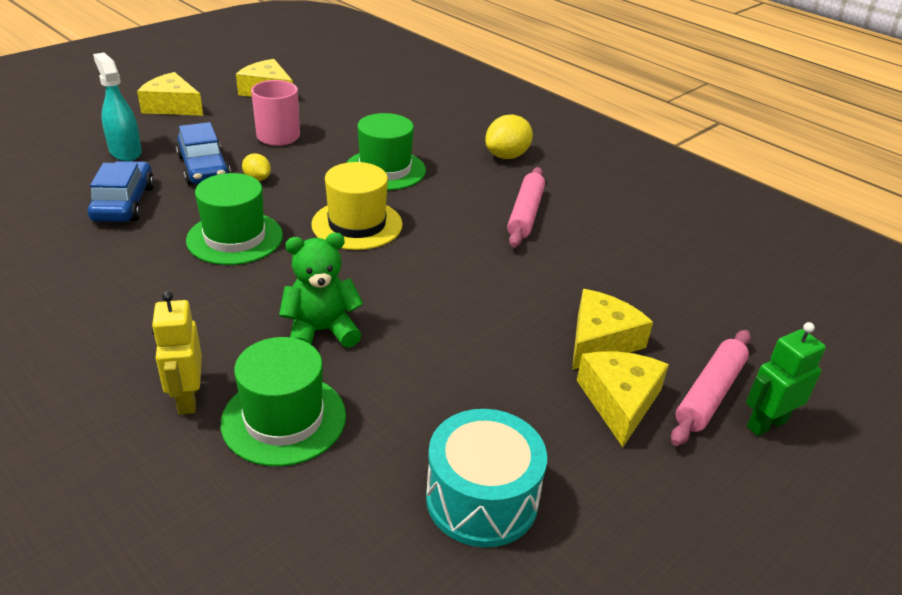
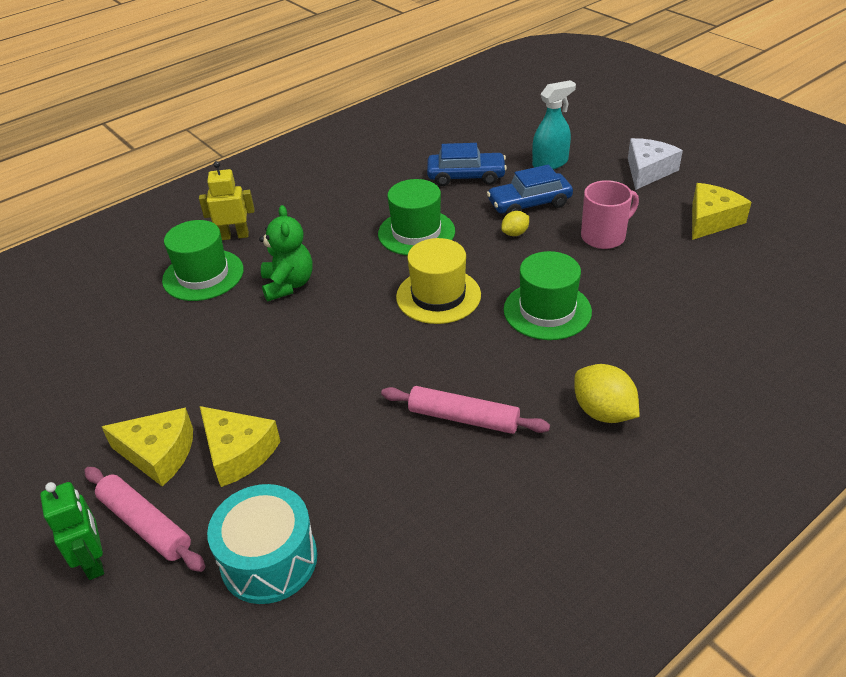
camera: 100 degrees right, 5 degrees up
yellow cheese [137,72,203,116] -> white cheese [628,138,683,190]
turquoise drum [426,409,547,548] -> turquoise drum moved to [207,484,317,604]

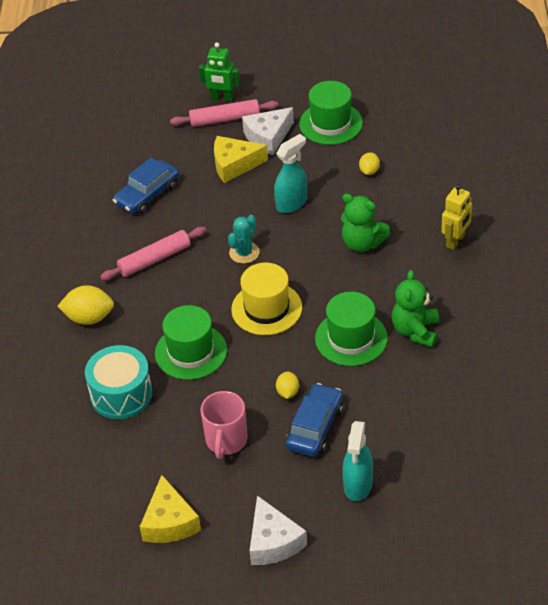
camera: 130 degrees right, 5 degrees up
yellow cheese [102,407,193,487] -> white cheese [242,107,294,155]
green hat [162,220,244,301] -> green hat moved to [299,81,363,145]
turquoise drum [207,484,317,604] -> turquoise drum moved to [85,345,153,419]
blue car [427,143,507,186] -> blue car moved to [113,158,179,214]
none -> turquoise cactus [228,215,260,264]
none -> turquoise spray bottle [274,134,308,213]
none -> yellow lemon [359,152,380,175]
none -> green teddy bear [392,270,439,348]

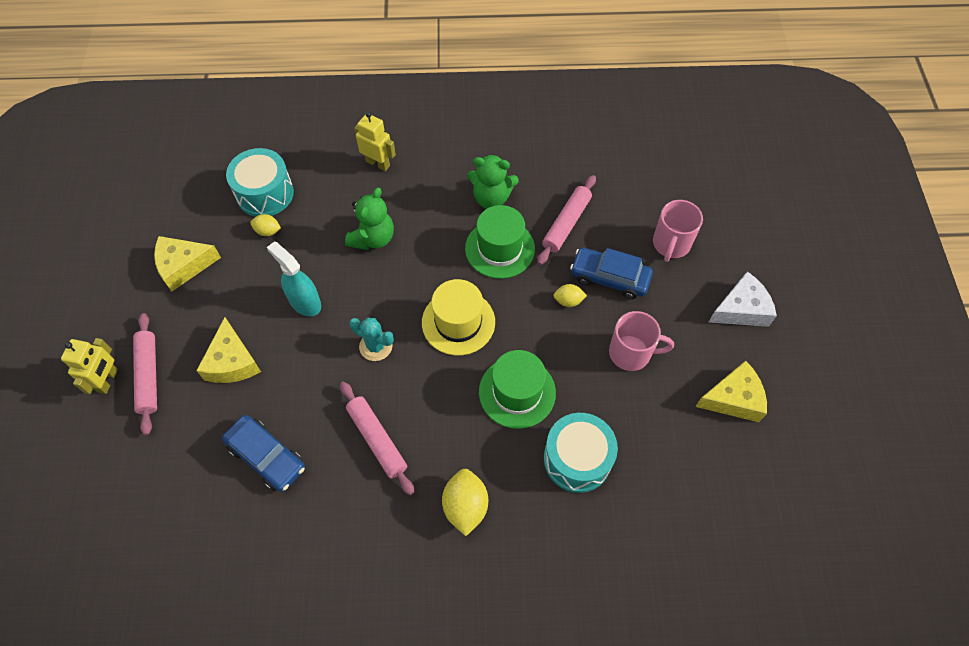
camera: 95 degrees left, 15 degrees up
green robot [199,42,240,102] -> yellow robot [61,338,118,394]
white cheese [242,107,294,155] -> none
green hat [299,81,363,145] -> yellow cheese [154,236,221,291]
turquoise spray bottle [342,421,373,501] -> pink mug [653,200,703,262]
none -> turquoise drum [226,148,294,217]
none -> pink rolling pin [537,175,596,265]

